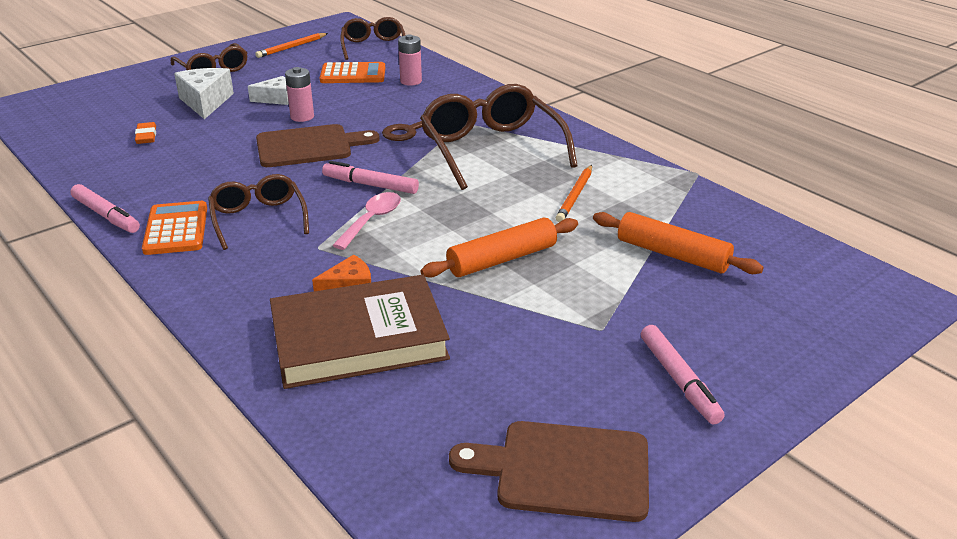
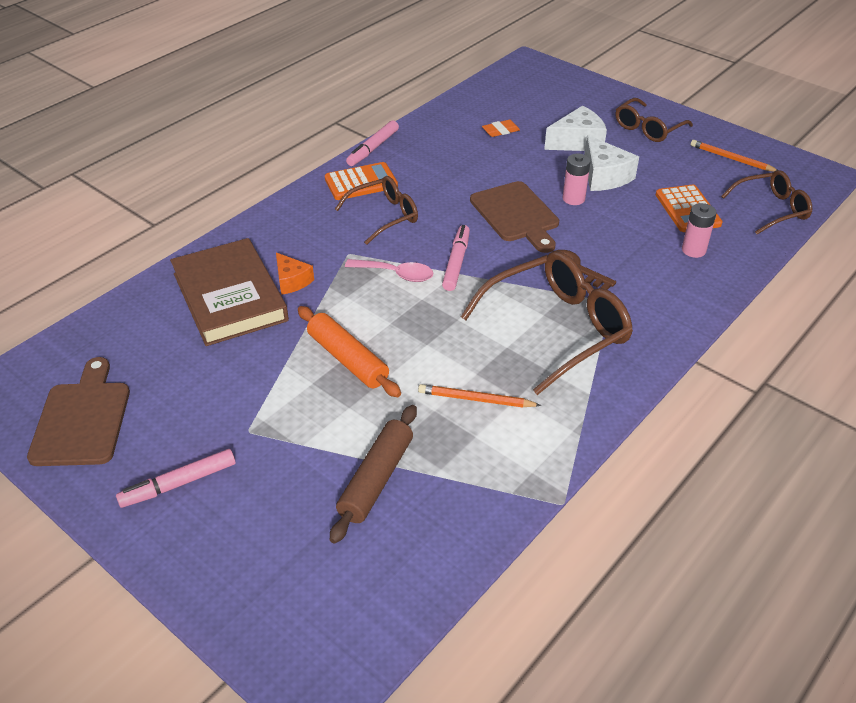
camera: 80 degrees right, 10 degrees up
white cheese [248,76,289,105] -> white cheese [584,135,639,191], size x1.57
orange rolling pin [593,212,764,274] -> brown rolling pin [330,405,417,544]

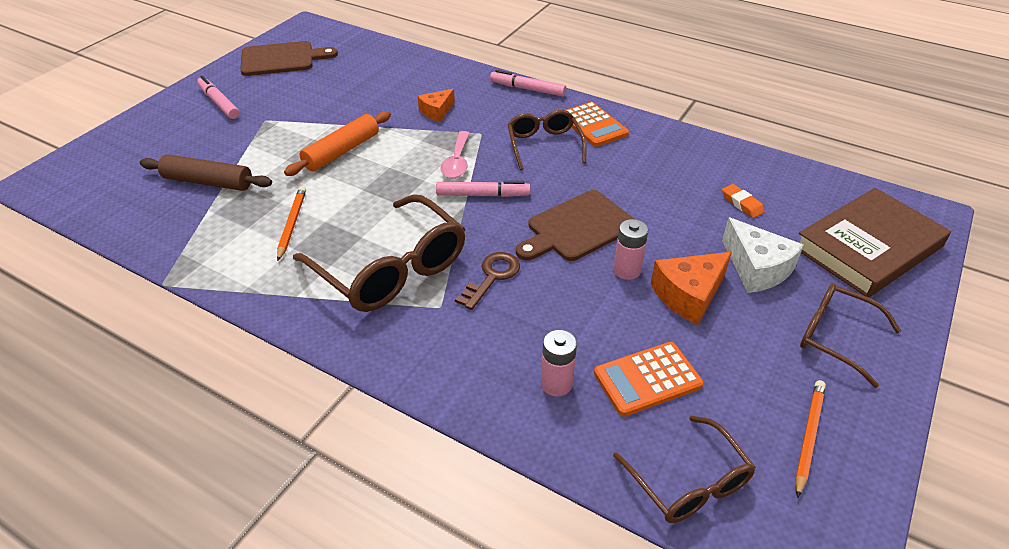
camera: 80 degrees right, 0 degrees up
brown book [170,238,289,346] -> brown book moved to [799,188,951,297]
brown glasses [335,176,418,245] -> brown glasses turned 150 degrees counterclockwise [508,110,587,170]
pink marker [346,120,399,166] -> pink marker moved to [490,70,566,97]
white cheese [584,135,639,191] -> orange cheese [651,252,732,325]

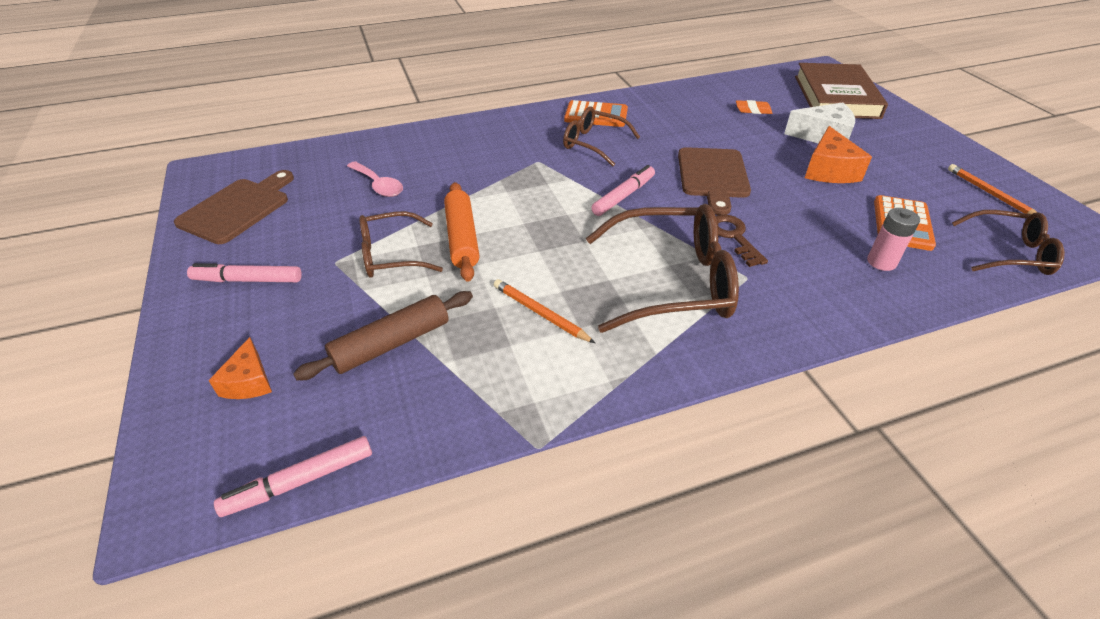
camera: 50 degrees left, 0 degrees up
orange cheese [418,89,455,122] -> orange cheese moved to [208,337,272,399]
pink spoon [441,131,470,178] -> pink spoon moved to [347,161,403,197]
pink marker [490,70,566,97] -> pink marker moved to [214,436,372,517]
pink battery [613,219,648,280] -> none
brown glasses [800,283,901,388] -> brown glasses moved to [359,211,443,278]

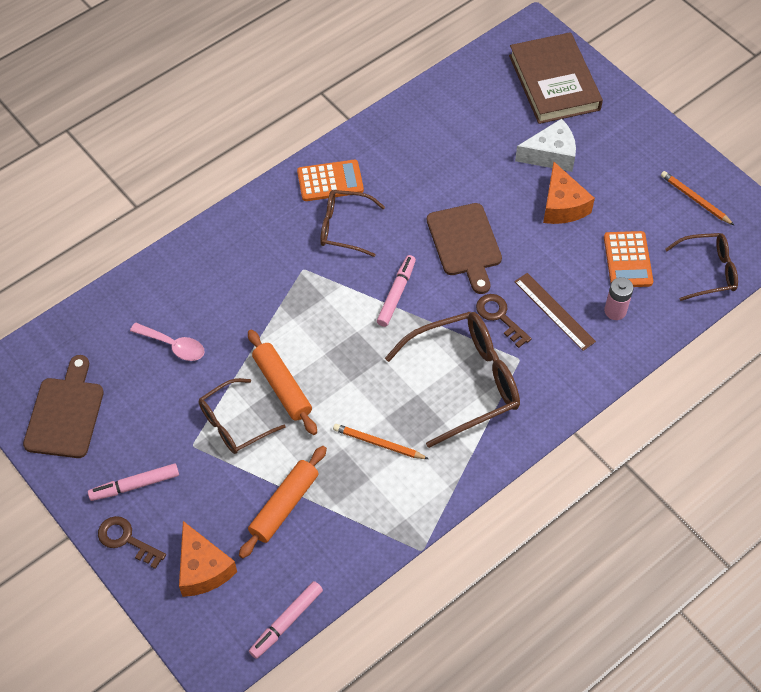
camera: 20 degrees left, 15 degrees up
orange cheese [208,337,272,399] -> orange cheese [179,521,237,597], size x1.57
brown rolling pin [293,291,473,380] -> orange rolling pin [239,446,327,559]
orange eraser [736,100,773,114] -> none
none -> brown key [98,516,166,569]
none -> brown ruler [514,273,596,351]

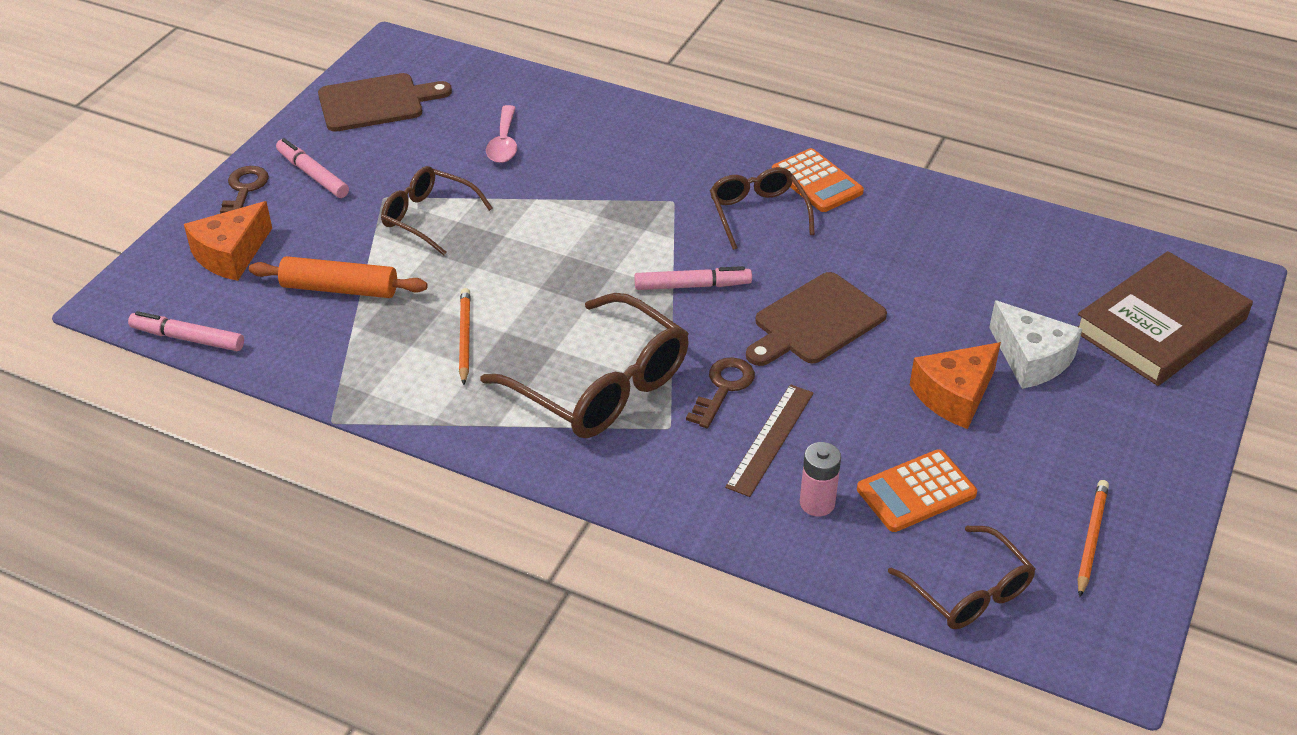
camera: 65 degrees right, 15 degrees down
orange rolling pin [248,330,317,435] -> none

